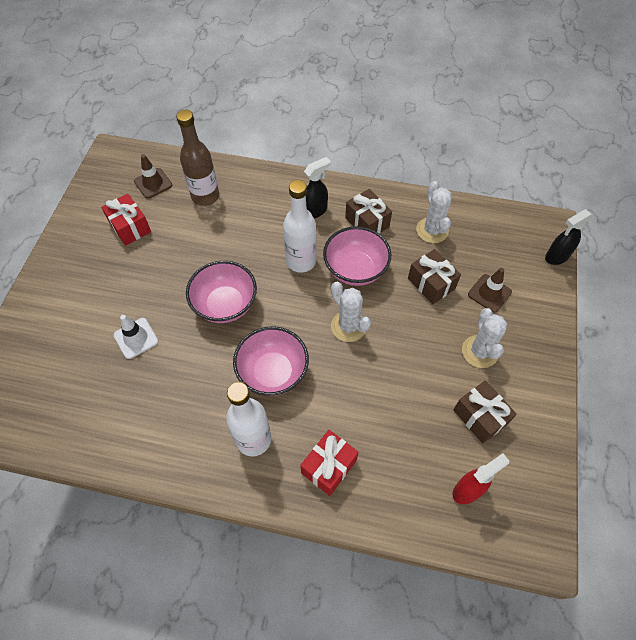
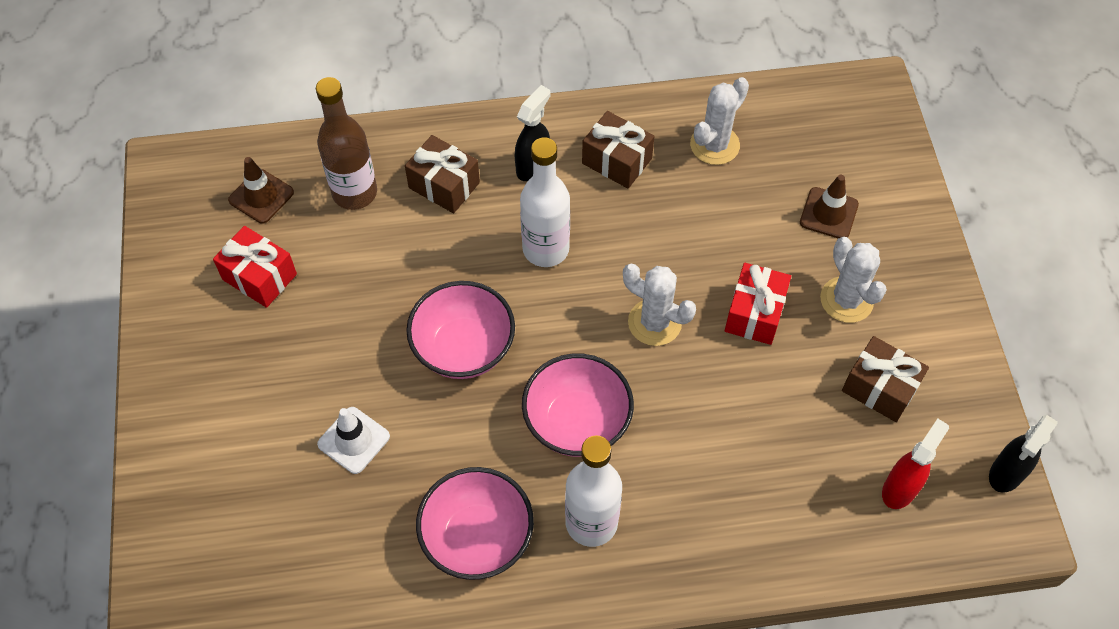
camera: 20 degrees left, 0 degrees up
red gift [300,430,359,496] -> red gift moved to [725,263,791,345]
pink bowl [323,226,391,286] -> pink bowl moved to [416,467,534,580]
brown gift [408,249,461,304] -> brown gift moved to [405,135,480,213]
white cactus [416,181,452,243] -> white cactus turned 75 degrees clockwise [690,77,749,165]
black spray bottle [545,209,593,265] -> black spray bottle moved to [989,415,1058,493]

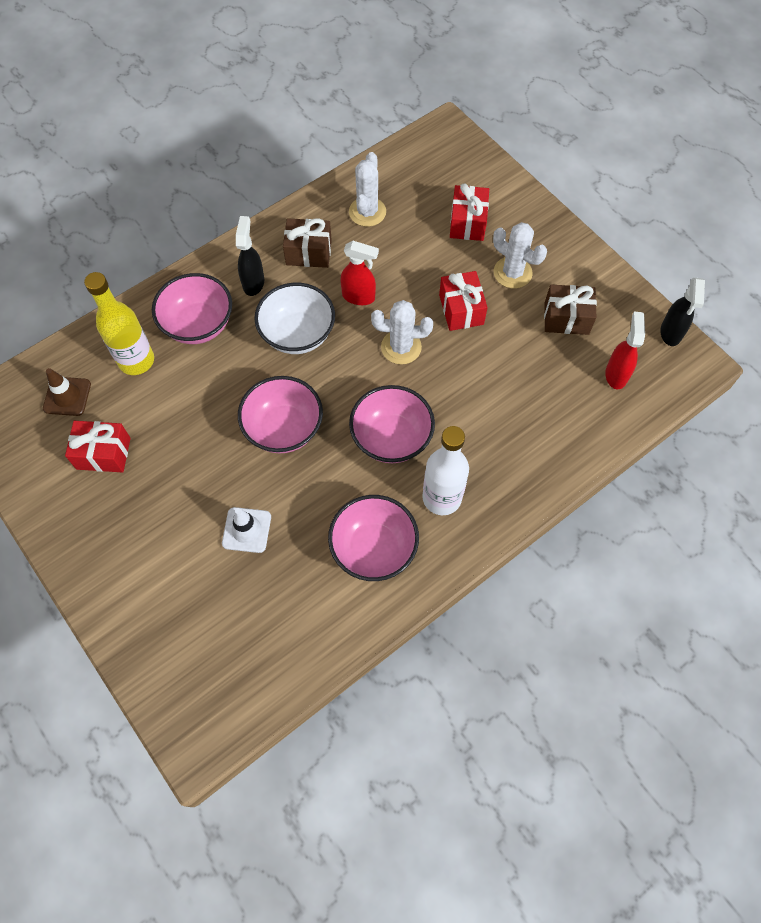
camera: 30 degrees left, 5 degrees up
brown bottle [316,77,377,210] -> yellow bottle [84,272,154,375]
brown gift [405,135,480,213] -> pink bowl [152,273,232,344]
white bottle [520,137,570,267] -> white bowl [254,283,335,354]
brown traffic cone [800,175,859,238] -> red gift [450,183,489,241]
none -> red spray bottle [340,241,379,305]

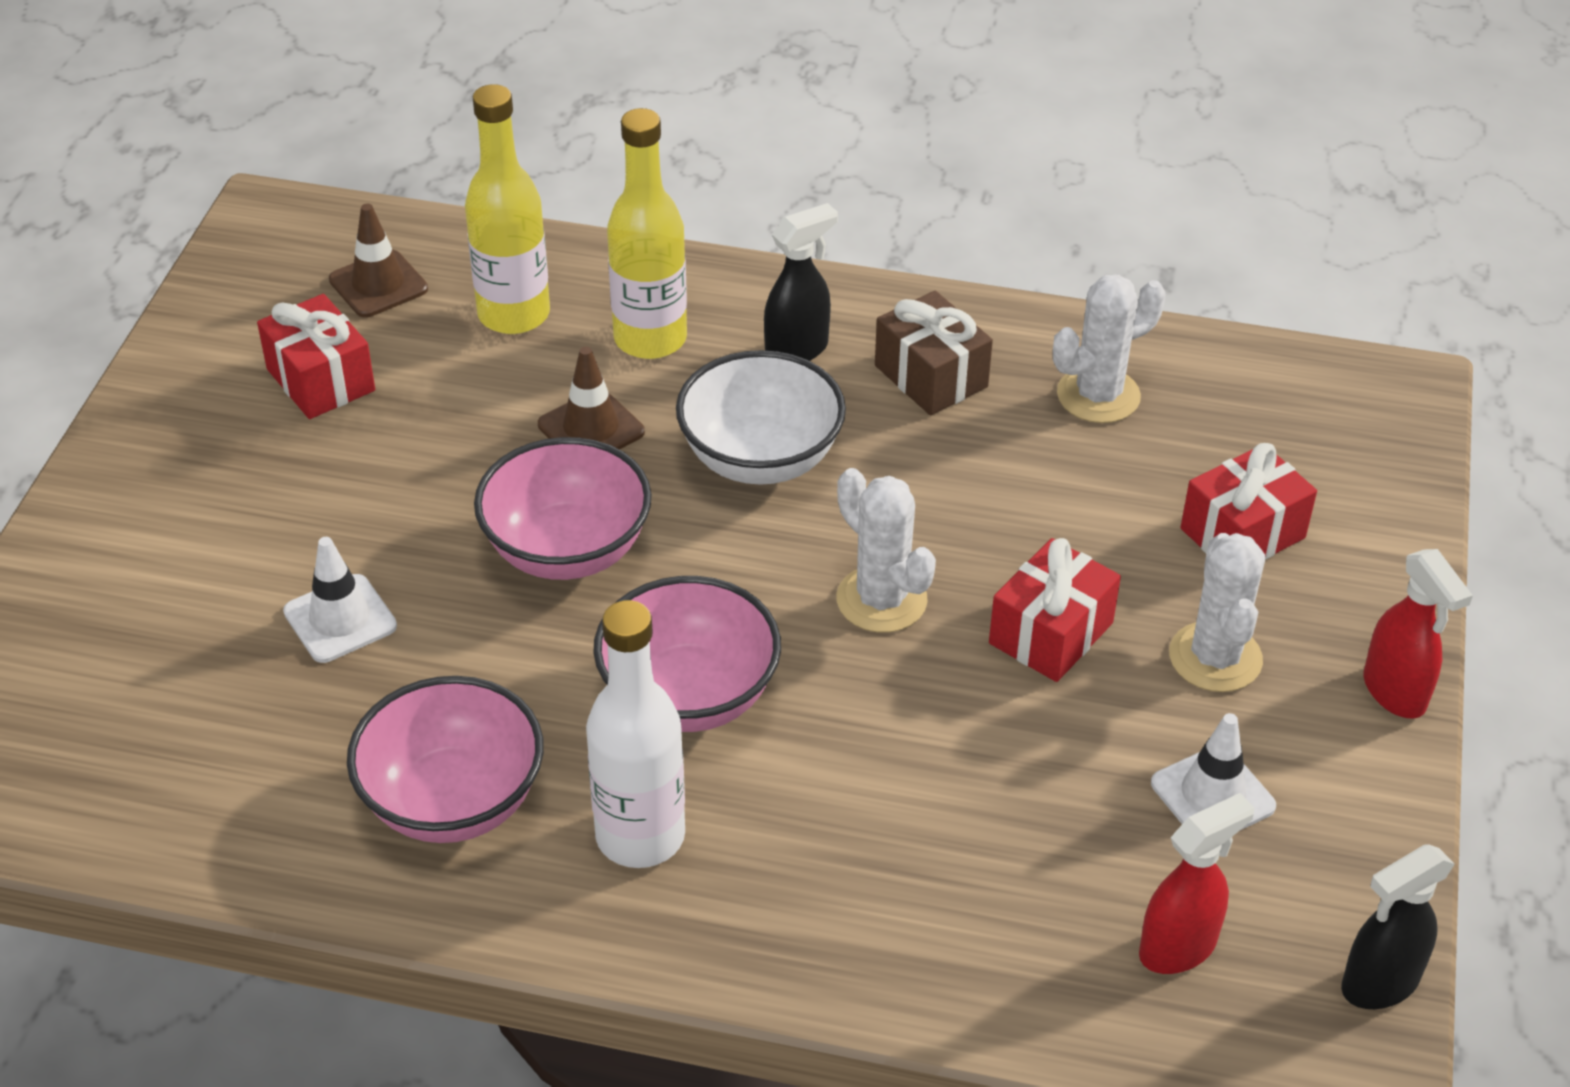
camera: 50 degrees right, 20 degrees down
pink bowl [152,273,232,344] -> yellow bottle [607,108,687,359]
red spray bottle [340,241,379,305] -> red spray bottle moved to [1363,549,1473,719]
brown gift [544,284,597,335] -> white traffic cone [1151,713,1276,830]
none -> brown traffic cone [538,347,645,450]

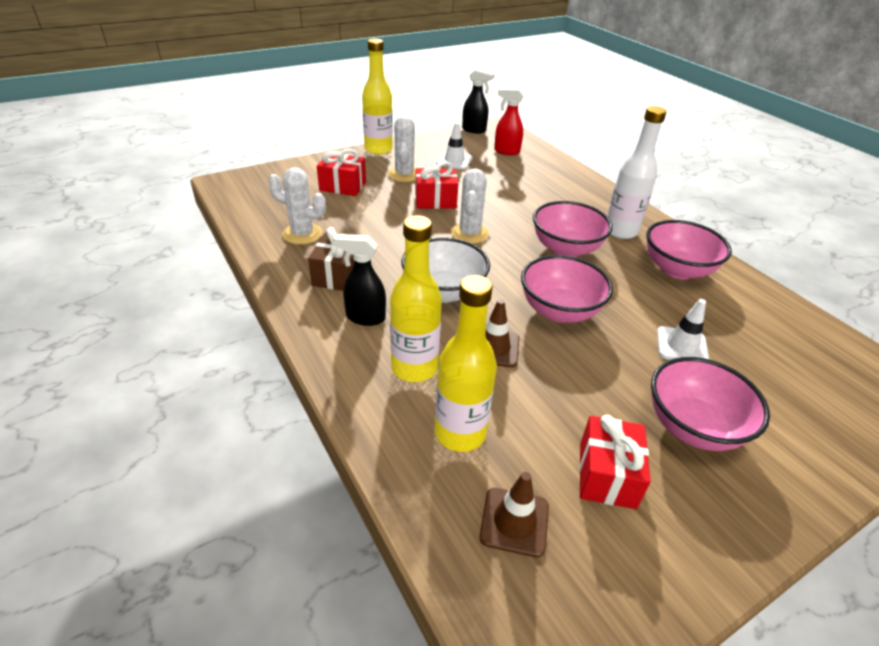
camera: 135 degrees left, 5 degrees down
white cactus [1169,533,1265,692] -> white cactus turned 45 degrees counterclockwise [388,115,416,182]
red spray bottle [1363,549,1473,719] -> yellow bottle [362,38,393,155]
none -> pink bowl [651,357,770,451]

